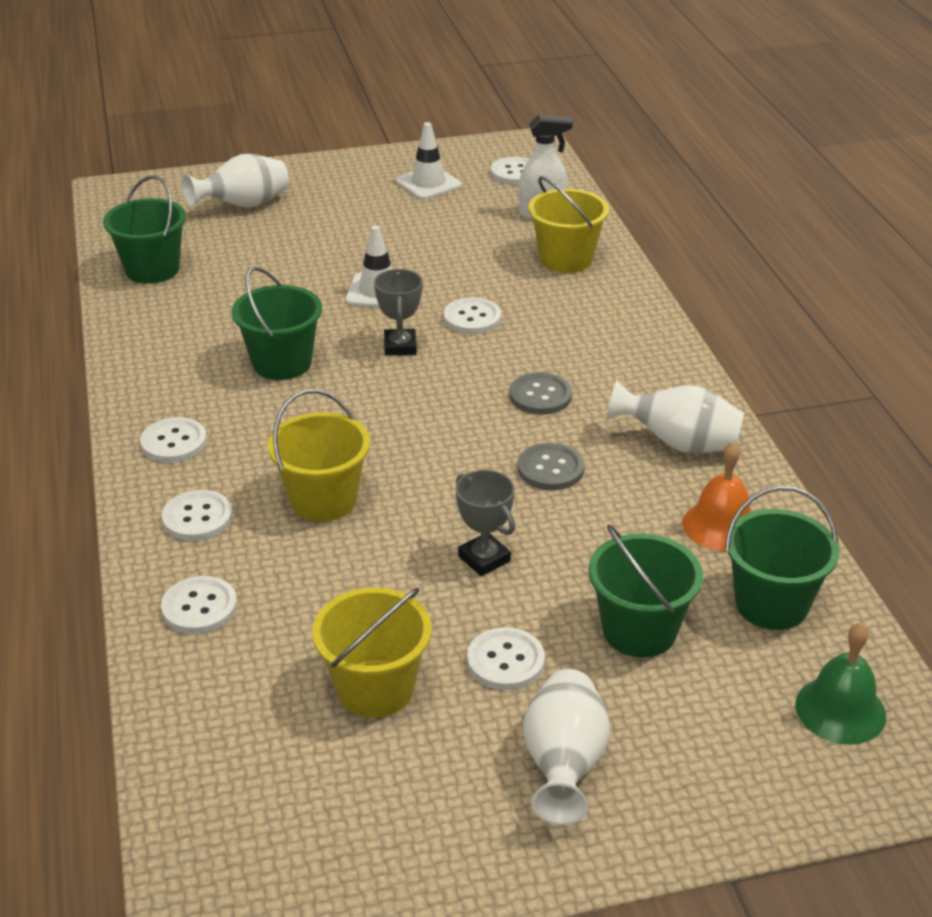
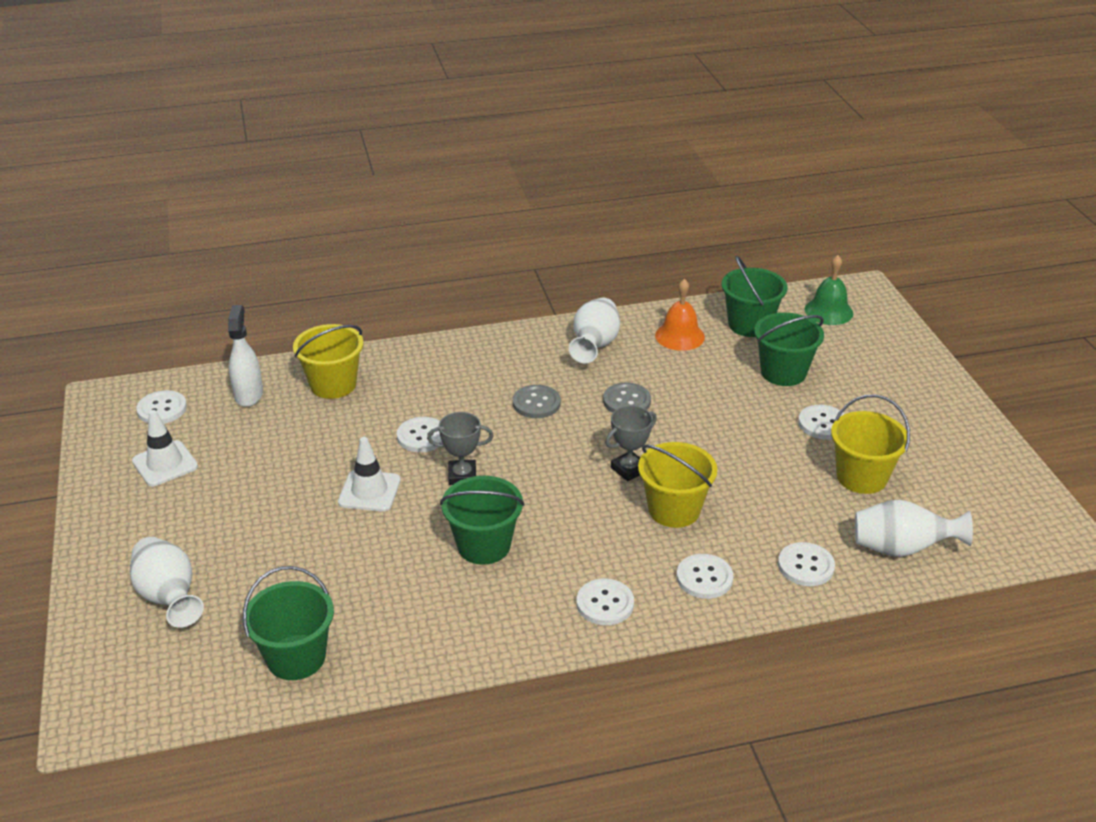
camera: 90 degrees left, 0 degrees up
grey trophy [456,470,515,576] -> grey trophy moved to [605,406,657,481]
white vase [523,669,610,825] -> white vase moved to [855,500,973,557]

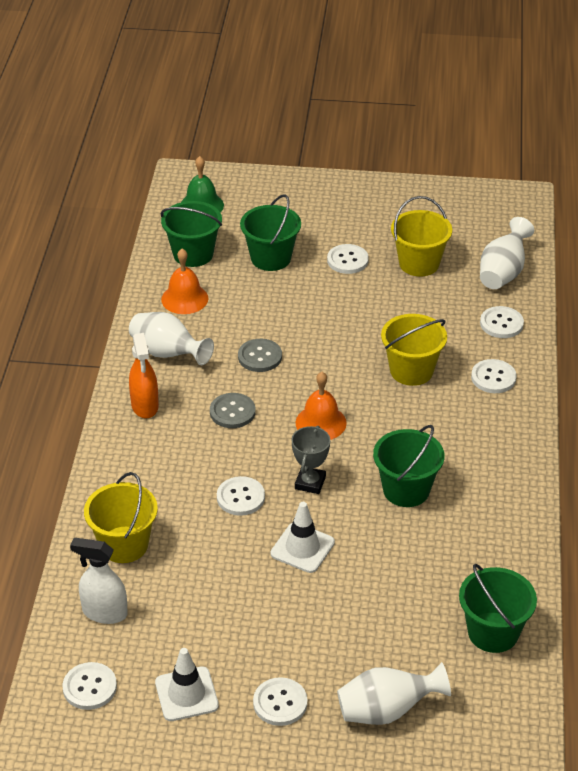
camera: 70 degrees left, 5 degrees up
white button [577,579,634,625] -> white button moved to [253,677,307,726]
grey trophy [605,406,657,481] -> none
none -> orange spray bottle [129,333,159,418]
none -> orange bell [296,372,347,440]

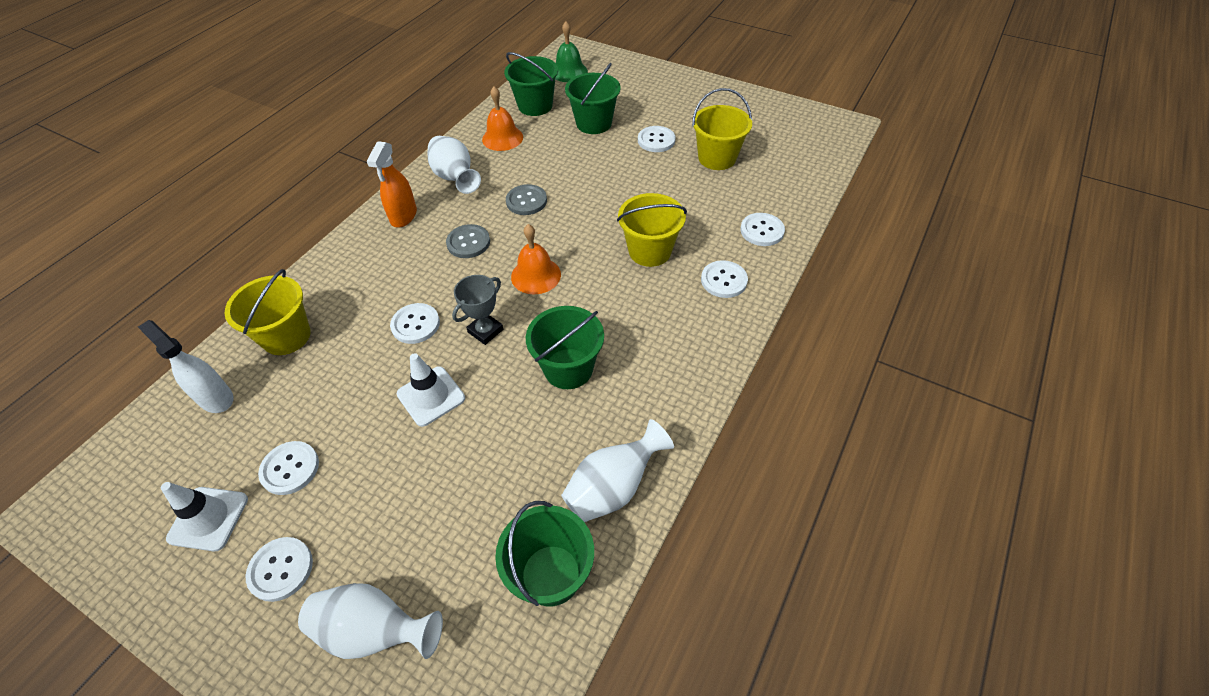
camera: 25 degrees right, 10 degrees up
white button [63,662,117,710] -> white button moved to [258,441,319,495]
white vase [480,217,534,289] -> white vase moved to [561,419,674,522]

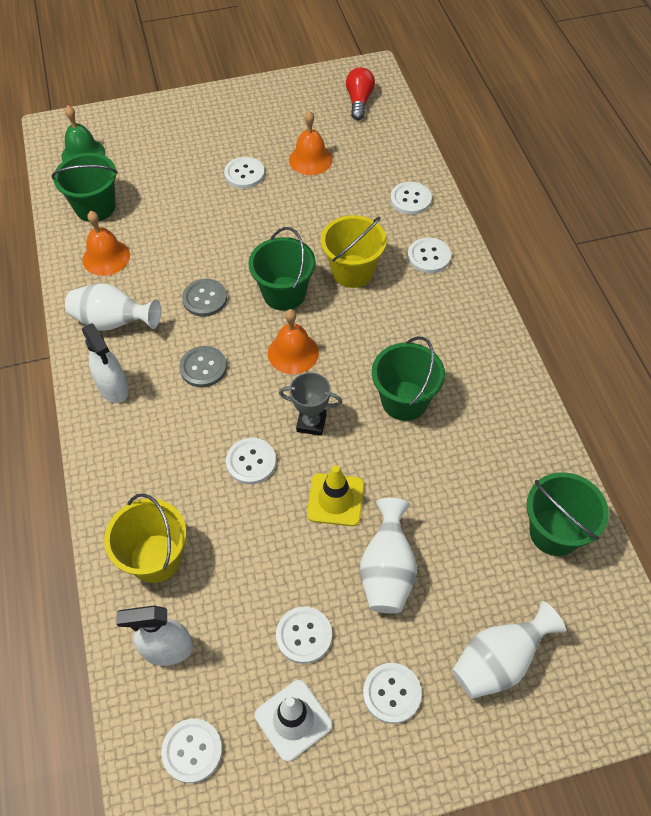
camera: 45 degrees left, 5 degrees up
orange spray bottle [367,141,417,227] -> white spray bottle [82,323,129,403]
white traffic cone [397,353,465,427] -> yellow traffic cone [307,465,364,526]
grey trophy [452,275,503,345] -> grey trophy turned 75 degrees counterclockwise [279,372,342,436]
white vase [561,419,674,522] -> white vase moved to [360,498,417,613]
green bucket [565,63,621,134] -> green bucket moved to [248,227,316,311]
yellow bucket [692,88,752,170] -> orange bell [289,111,333,175]
none -> white button [161,719,222,783]
none -> red light bulb [346,67,375,120]

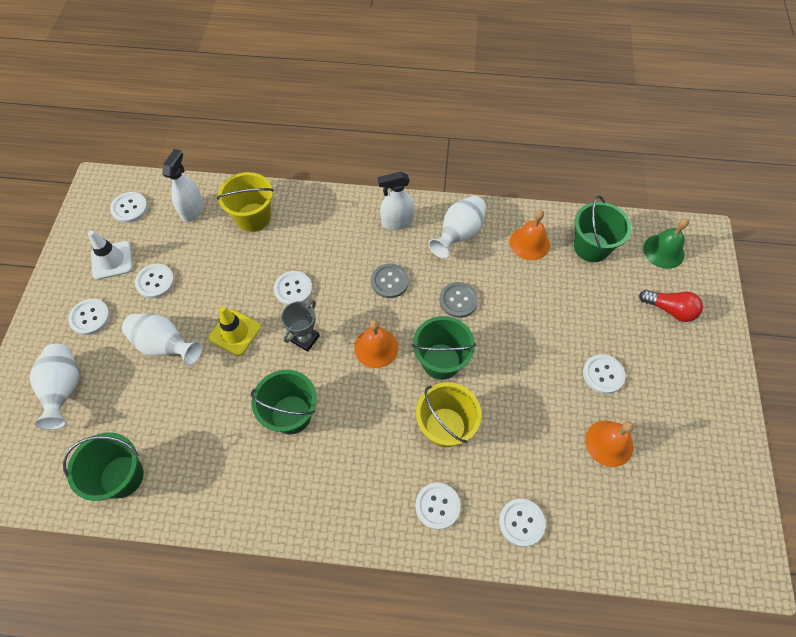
camera: 110 degrees right, 5 degrees up
red light bulb [346,67,375,120] -> red light bulb moved to [639,290,703,322]

